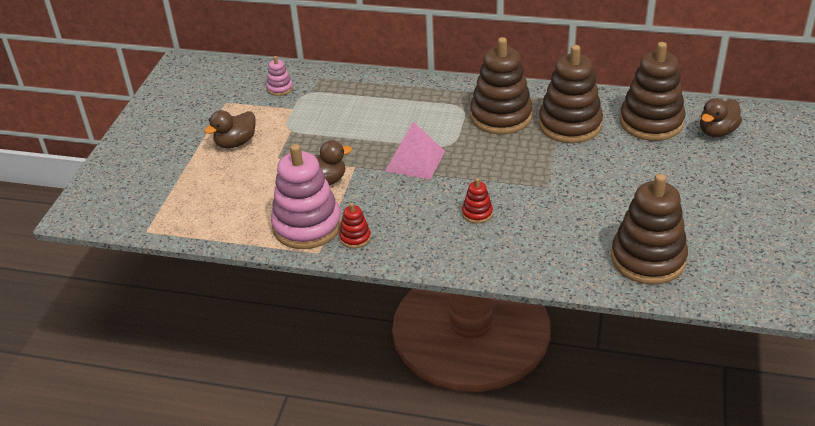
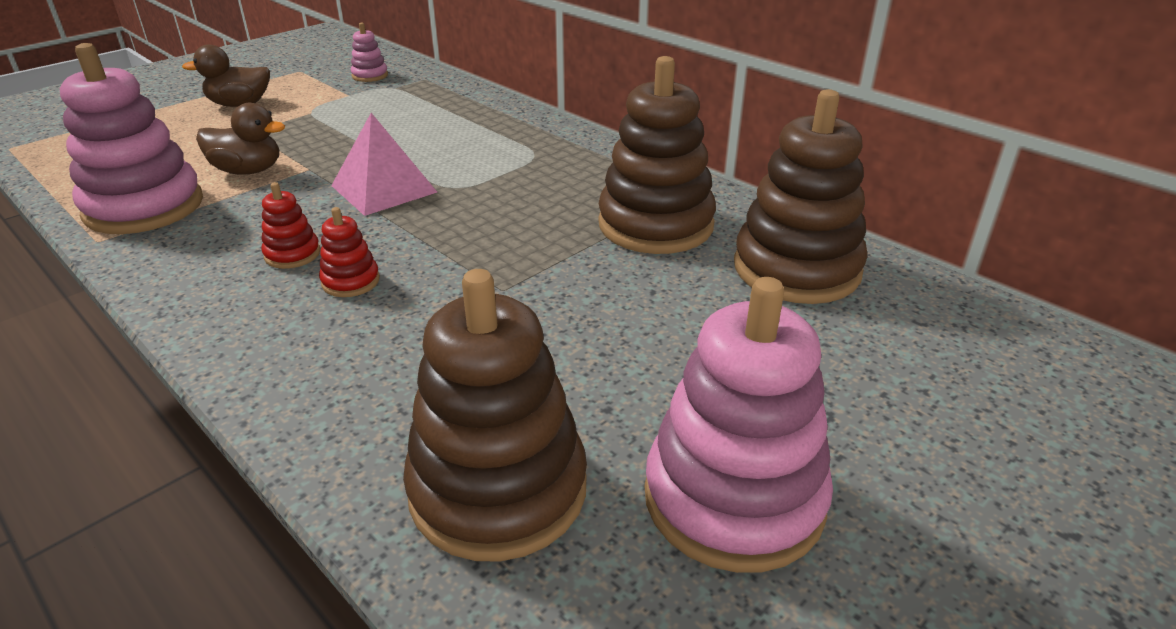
camera: 30 degrees right, 5 degrees down
red stacking toy [339,203,371,248] -> red stacking toy moved to [261,182,320,269]
brown stacking toy [470,37,533,134] -> none
brown duck [700,98,742,137] -> none
none -> pink stacking toy [645,277,833,573]

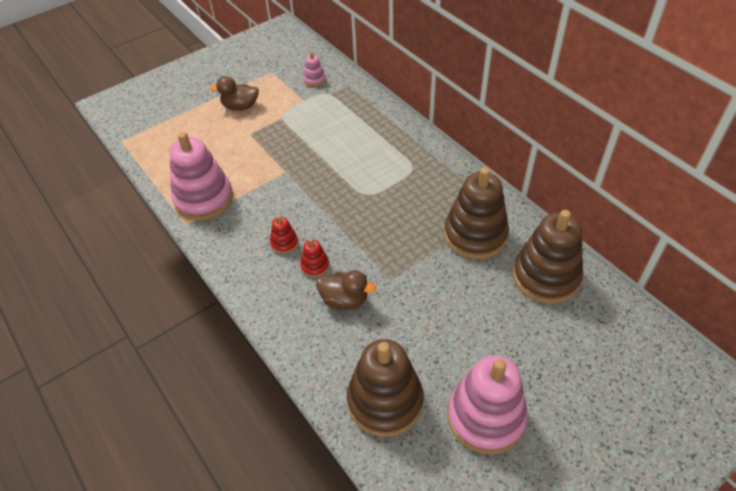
camera: 10 degrees right, 15 degrees up
brown duck [196,103,285,175] -> brown duck moved to [316,270,376,310]
pink pyramid [331,113,437,216] -> none

